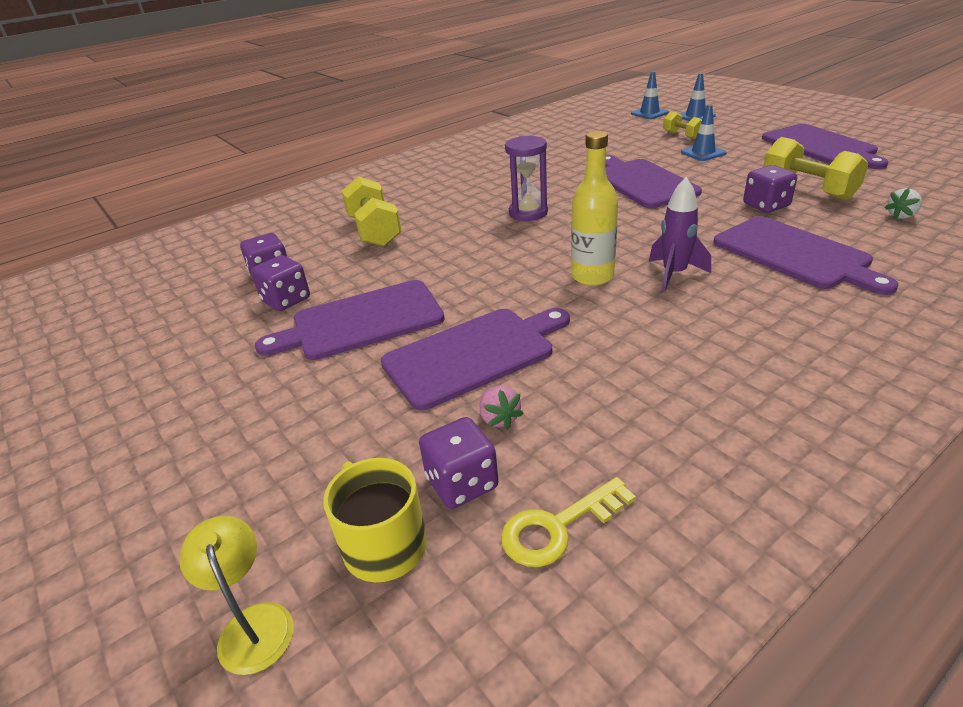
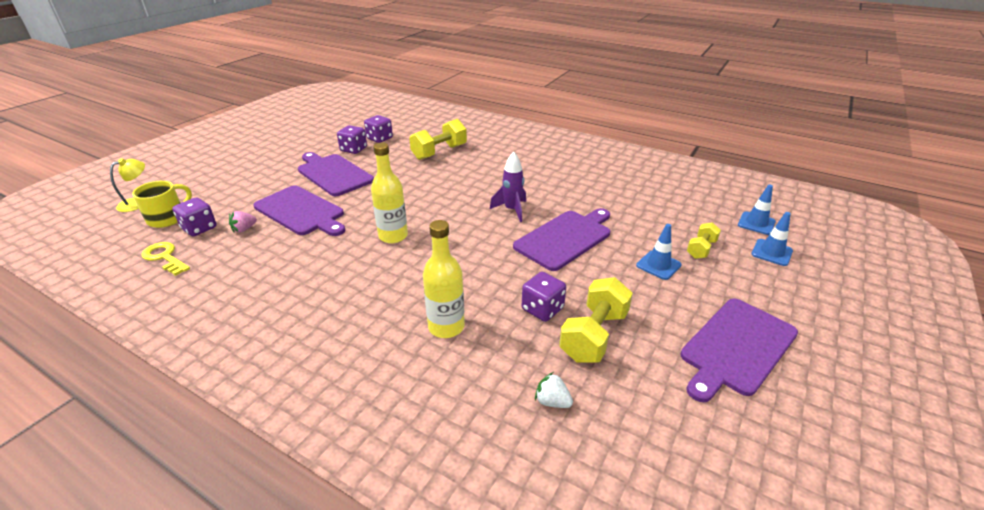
camera: 65 degrees right, 0 degrees up
purple hourglass [505,136,548,221] -> none
purple rocket [649,177,711,292] -> purple rocket moved to [490,152,526,222]
purple cutting board [713,216,898,295] -> yellow bottle [423,220,465,338]

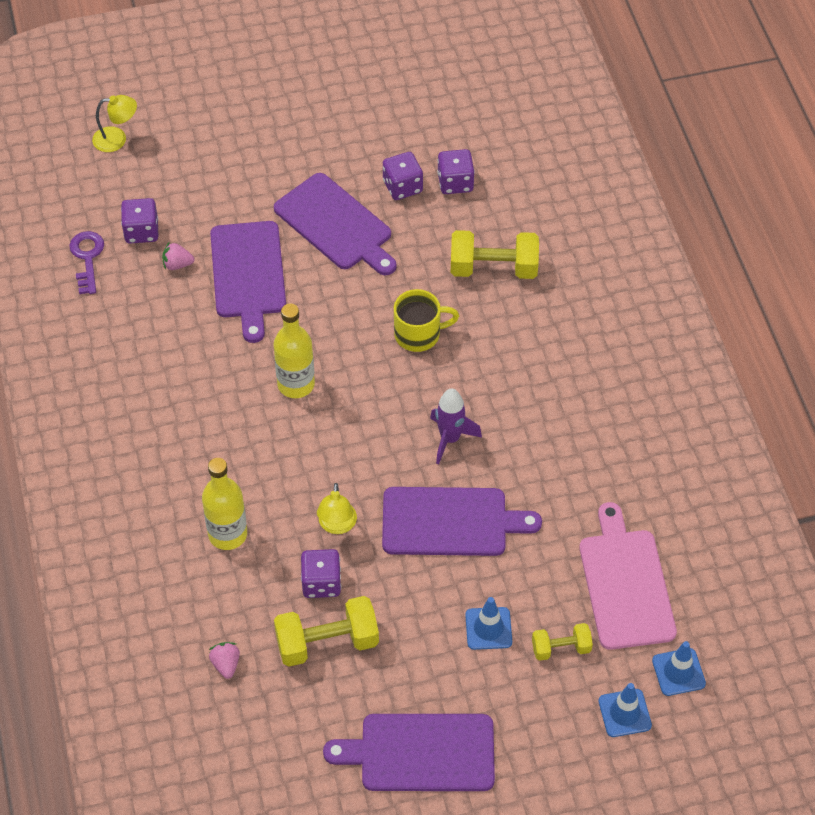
camera: 45 degrees right, 20 degrees up
yellow mug [132,181,192,228] -> yellow mug moved to [394,289,459,352]
yellow key [142,242,190,276] -> purple key [69,231,104,294]
purple cutting board [298,152,374,196] -> purple cutting board turned 135 degrees clockwise [274,173,397,275]
white strawberry [535,372,573,408] -> pink strawberry [209,642,240,679]
none -> yellow lamp [317,483,357,534]
none -> pink cutting board [580,502,677,650]

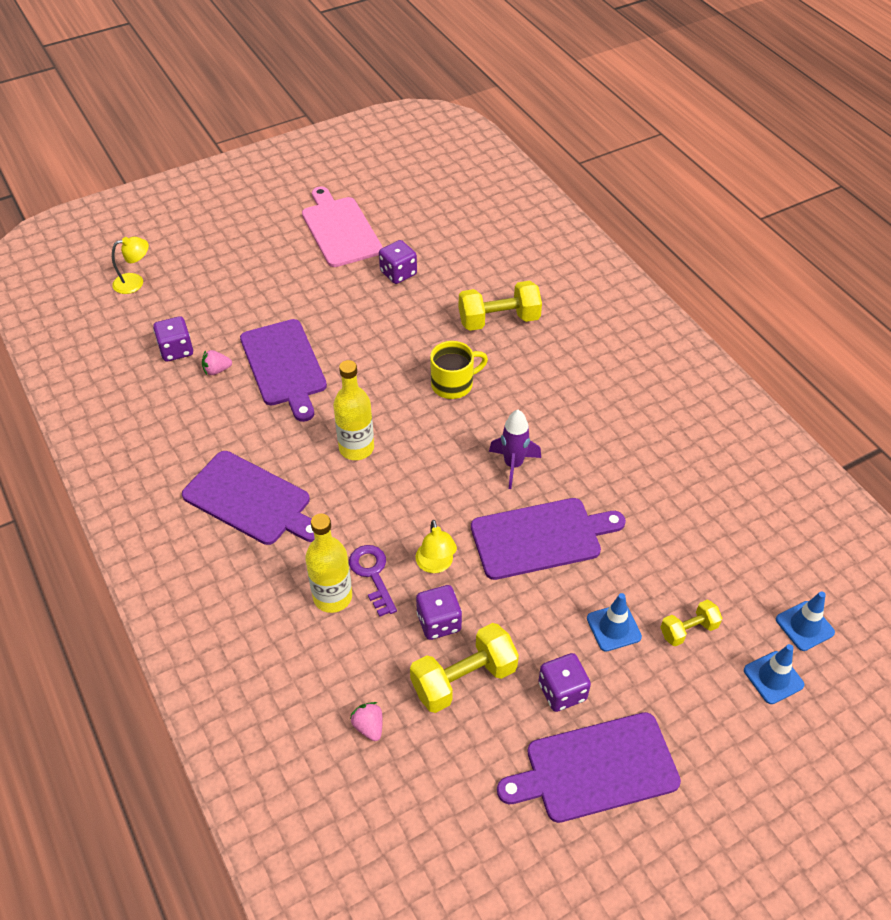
camera: 15 degrees left, 5 degrees down
purple key [69,231,104,294] -> purple key moved to [349,545,397,617]
purple cutting board [274,173,397,275] -> purple cutting board moved to [182,451,315,545]
purple dice [437,149,475,194] -> purple dice moved to [538,653,591,712]
pink cutting board [580,502,677,650] -> pink cutting board moved to [302,187,383,267]

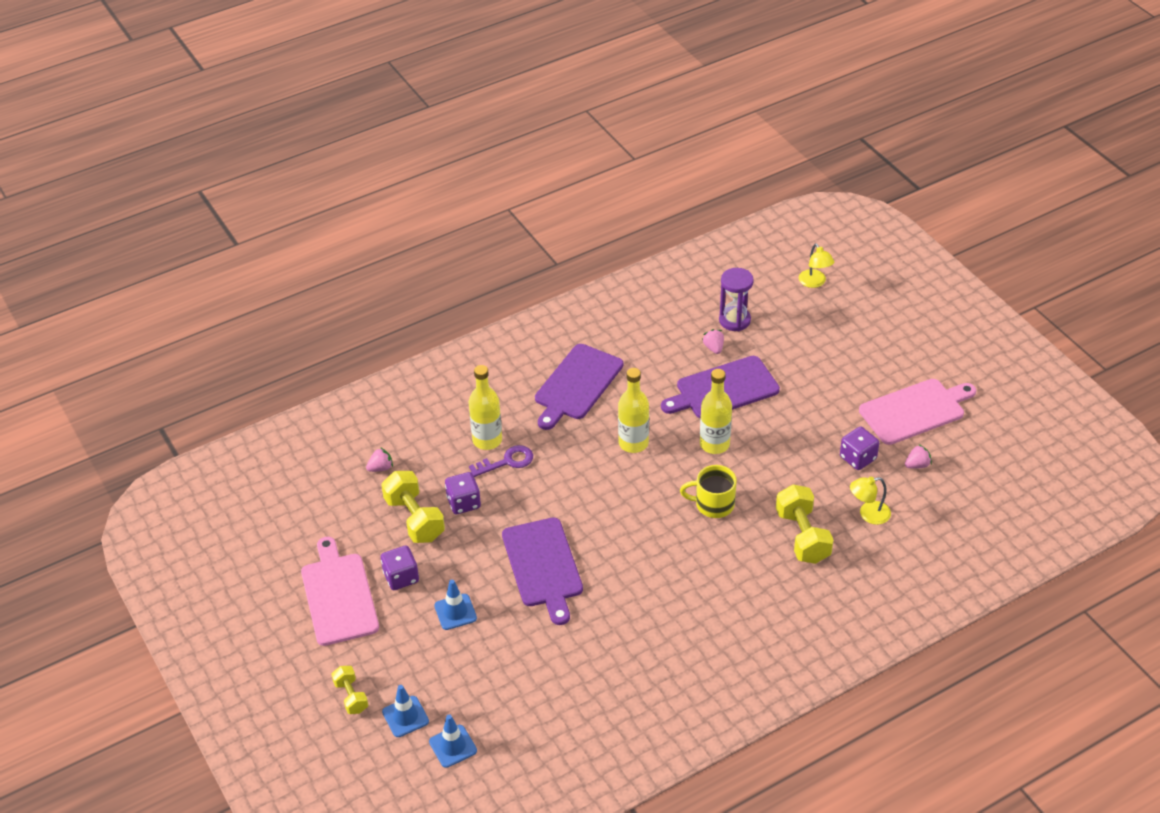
camera: 90 degrees right, 5 degrees down
purple dice [153,316,193,362] -> purple hourglass [719,268,754,331]
yellow lamp [415,520,457,573] -> yellow lamp moved to [850,477,891,525]
yellow mug [430,341,488,399] -> yellow mug turned 120 degrees clockwise [680,465,737,518]
purple rocket [489,410,541,489] -> none
purple cutting board [497,712,681,823] -> pink cutting board [301,537,379,646]
yellow dumbbell [660,600,722,646] -> yellow dumbbell moved to [331,666,368,714]
none -> yellow bottle [700,369,732,454]
none -> pink strawberry [905,444,932,469]

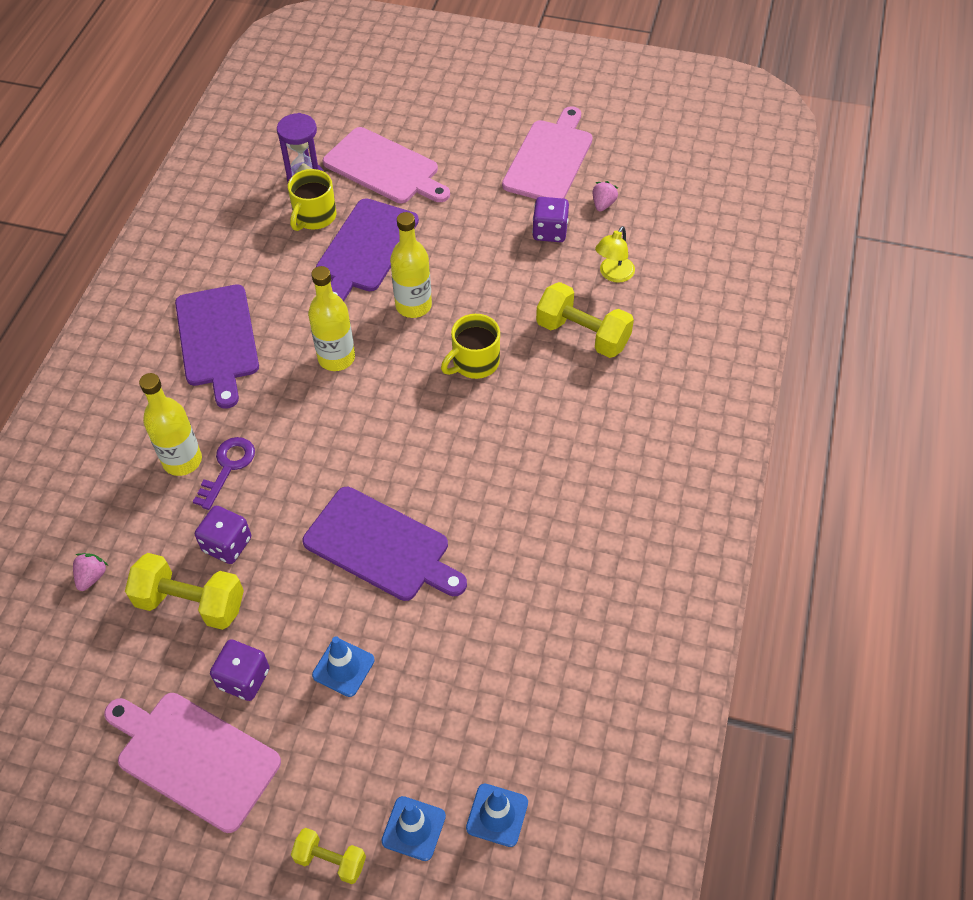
camera: 45 degrees left, 10 degrees up
pink strawberry [702,329,724,354] -> yellow mug [288,169,336,231]
yellow lamp [799,243,834,288] -> none
none -> pink cutting board [323,127,450,203]

